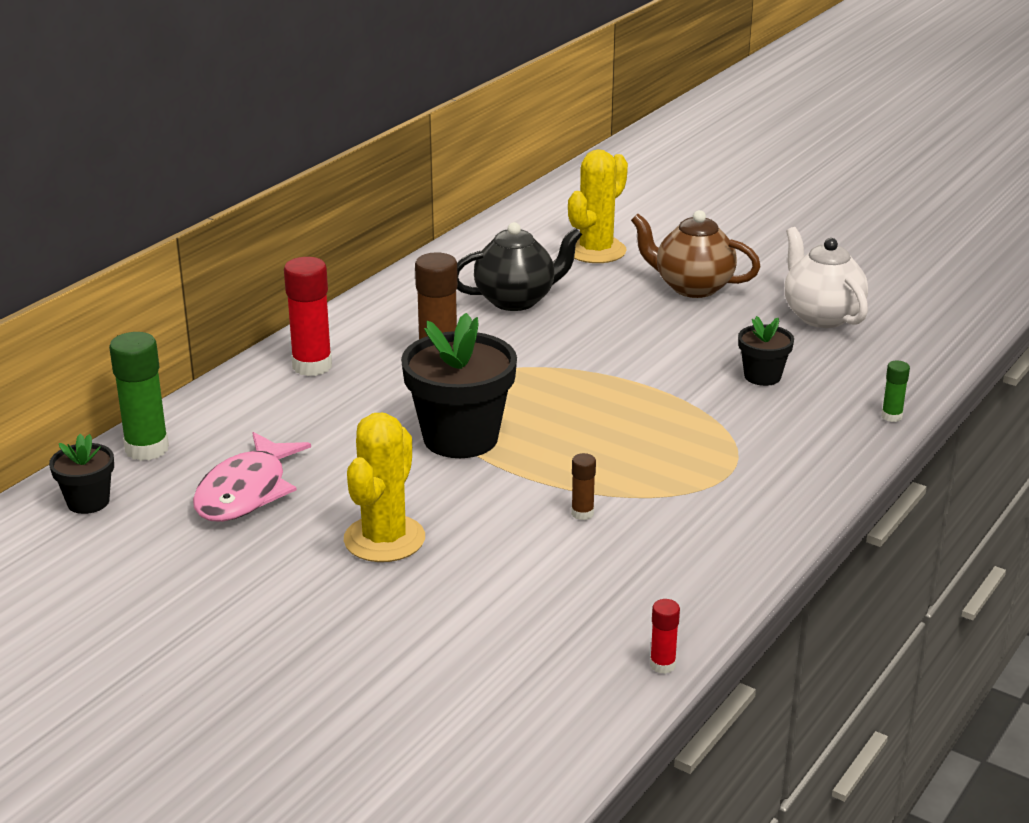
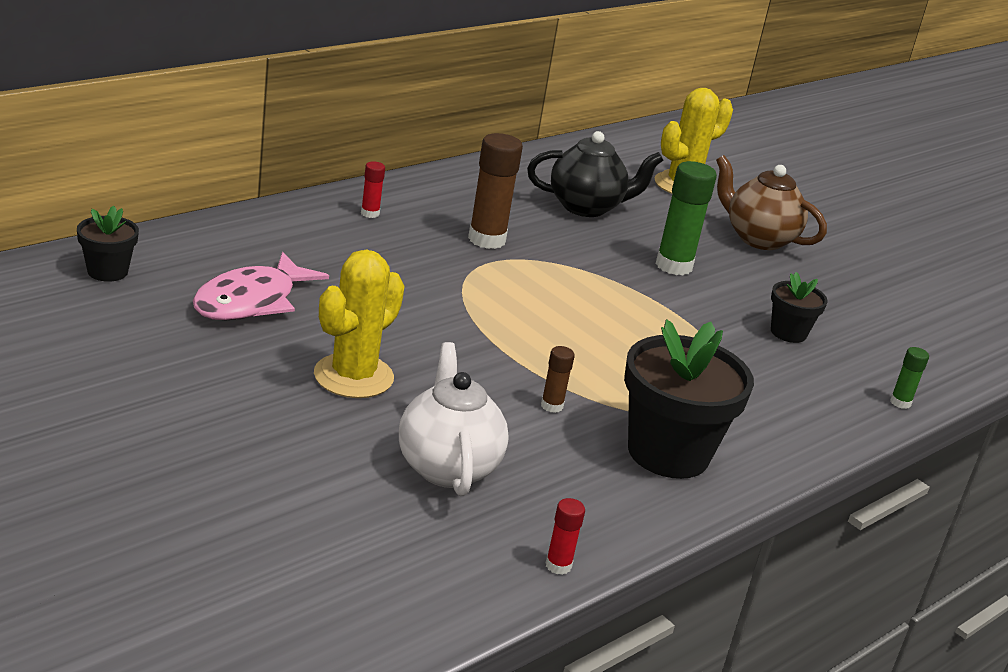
camera: 10 degrees right, 0 degrees up
green glue stick [109,332,169,461] -> green glue stick moved to [656,161,717,275]
red glue stick [284,257,332,376] -> red glue stick [361,161,385,218], size x0.50
black flower pot [401,313,517,458] -> black flower pot moved to [624,319,754,479]
white teapot [785,227,868,328] -> white teapot moved to [399,342,509,496]

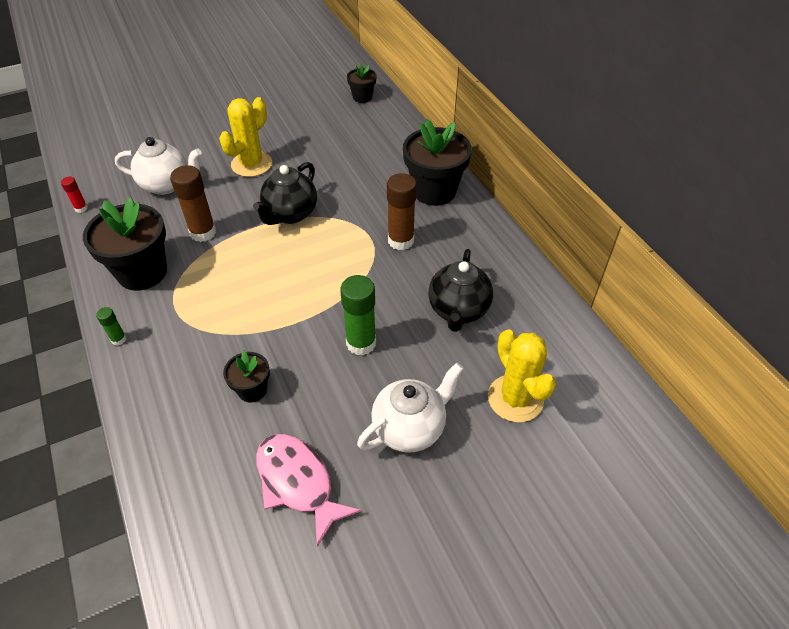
camera: 110 degrees right, 20 degrees up
pink fish [193,252,329,320] -> pink fish moved to [256,434,361,547]
yellow cactus [314,249,404,398] -> yellow cactus turned 75 degrees clockwise [219,97,272,177]
red glue stick [361,161,385,218] -> black flower pot [403,119,472,206]
brown glue stick [541,346,575,413] -> brown glue stick [170,165,216,242], size x2.01
brown teapot [716,155,827,250] -> white teapot [357,363,464,453]
green glue stick [890,347,929,409] -> green glue stick moved to [96,307,126,346]
none -> black teapot [253,162,317,225]

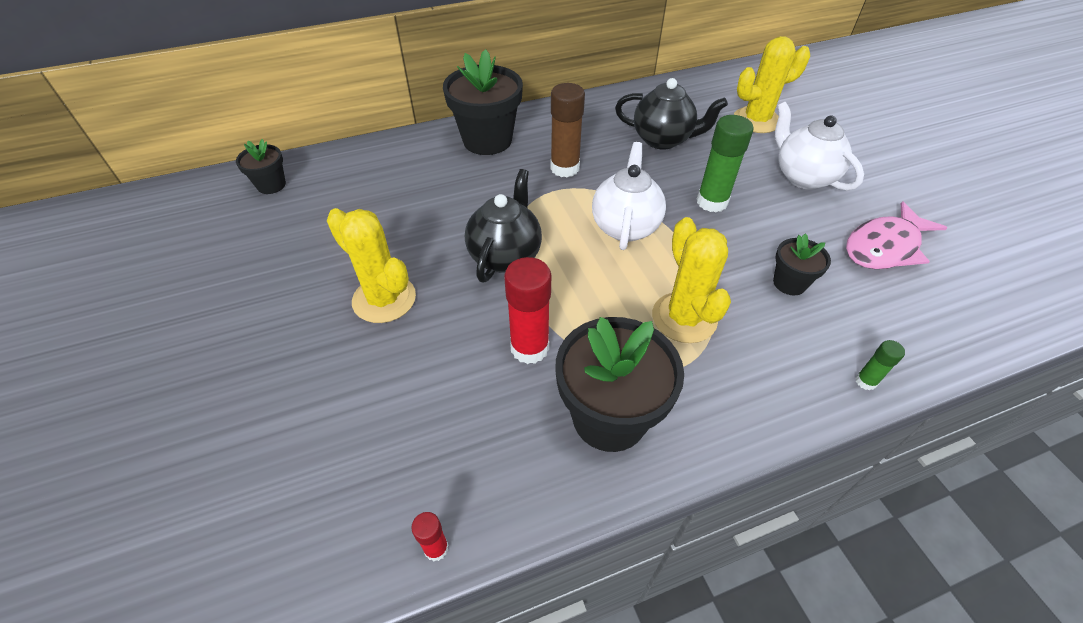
camera: 85 degrees left, 0 degrees up
green glue stick [96,307,126,346] -> green glue stick moved to [855,340,905,390]
white teapot [115,137,202,195] -> white teapot moved to [592,142,666,250]
brown glue stick [170,165,216,242] -> red glue stick [504,257,551,364]
black teapot [253,162,317,225] -> black teapot turned 105 degrees counterclockwise [465,169,542,282]
none -> yellow cactus [652,217,731,343]

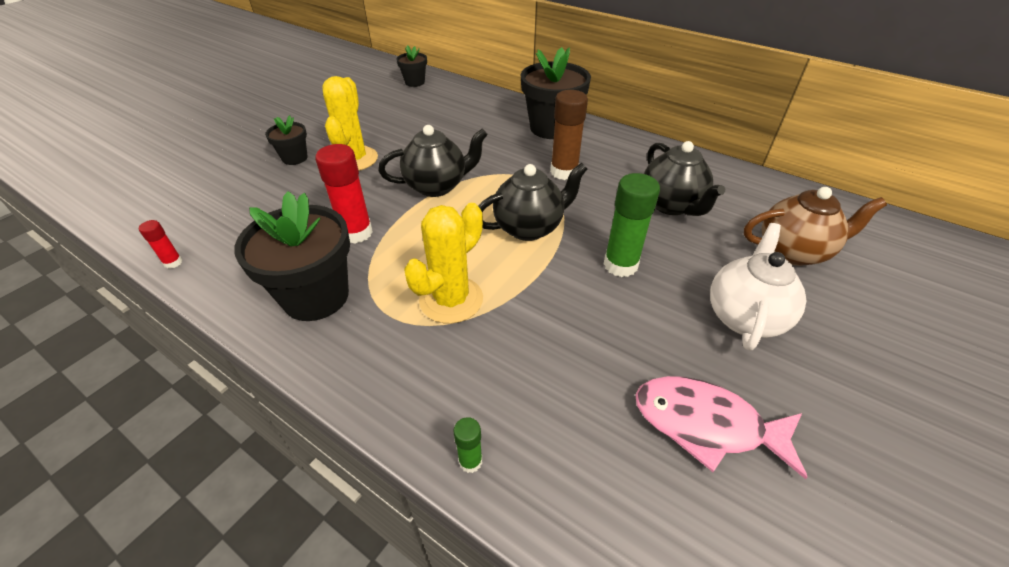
camera: 55 degrees right, 5 degrees down
white teapot [592,142,666,250] -> black teapot [478,163,587,241]
yellow cactus [734,36,810,133] -> brown teapot [744,187,887,266]
black flower pot [773,234,831,295] -> black flower pot moved to [265,115,307,165]

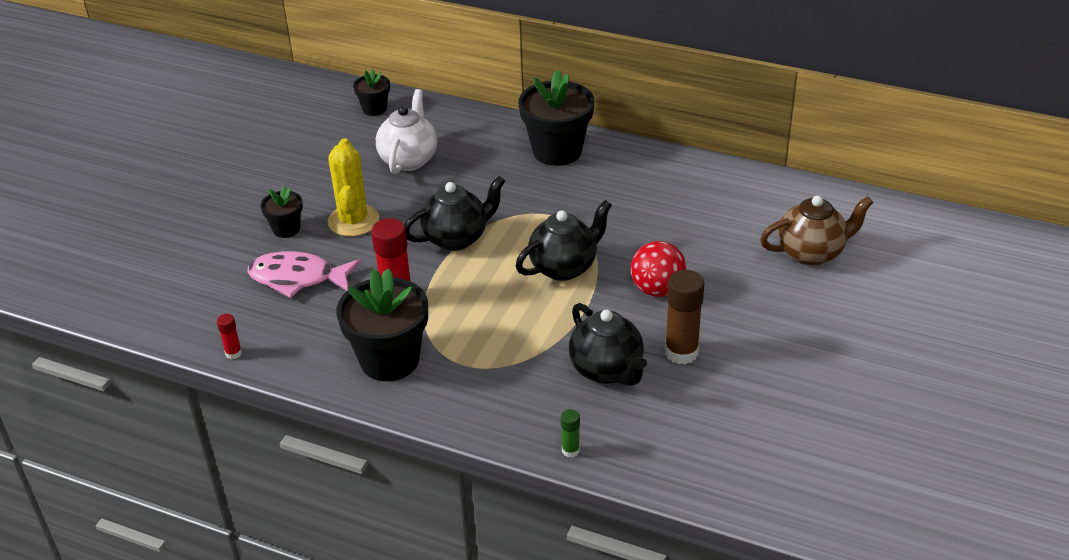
camera: 10 degrees left, 5 degrees down
yellow cactus [404,203,483,324] -> none
brown glue stick [550,90,588,180] -> brown glue stick moved to [665,270,704,364]
green glue stick [604,173,660,277] -> red ball [631,241,686,297]
pink fish [635,376,808,479] -> pink fish moved to [247,251,361,298]
black teapot [644,141,725,216] -> black teapot moved to [569,303,647,386]
white teapot [710,223,807,351] -> white teapot moved to [376,89,437,174]

